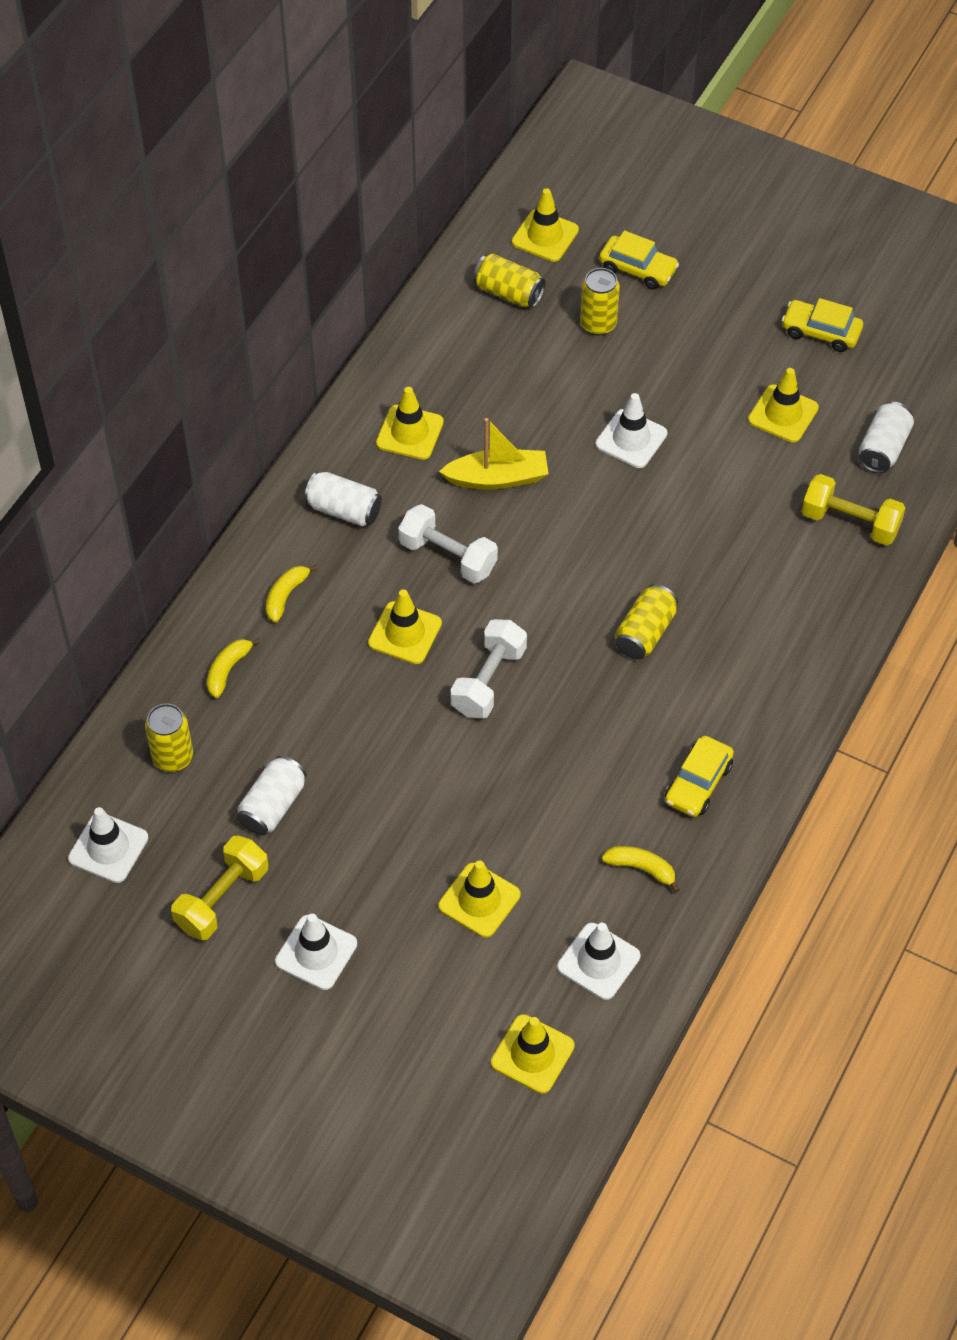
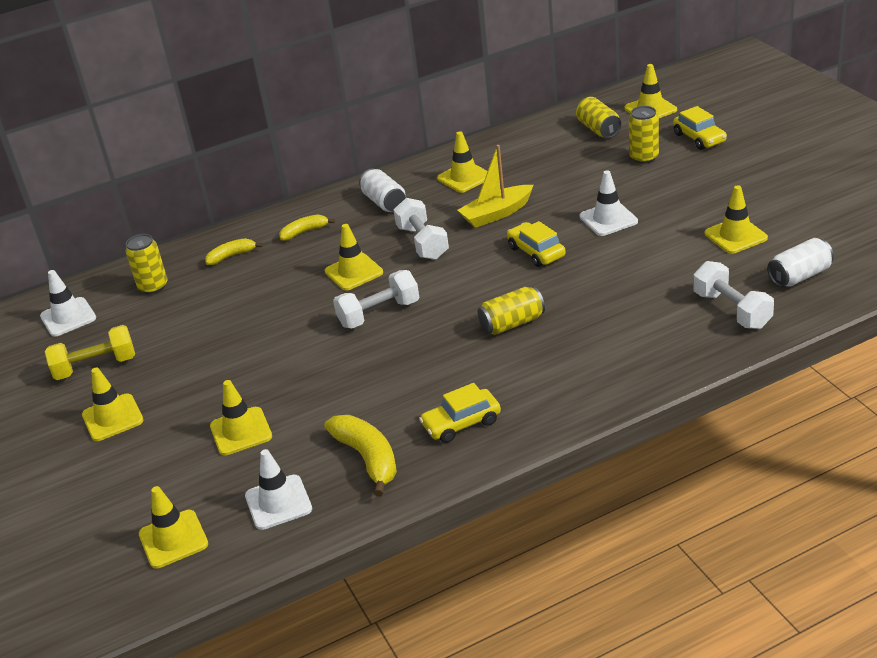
camera: 40 degrees right, 20 degrees down
white can [237,755,307,836] -> none
white traffic cone [275,914,357,990] -> yellow traffic cone [82,368,144,441]
yellow boat [439,418,549,490] -> yellow boat turned 120 degrees clockwise [457,145,533,228]
yellow banana [602,846,680,893] -> yellow banana [324,415,397,496], size x1.66
yellow car [782,298,863,352] -> yellow car moved to [507,221,566,267]
yellow dumbbell [802,474,906,545] -> white dumbbell [693,261,774,329]

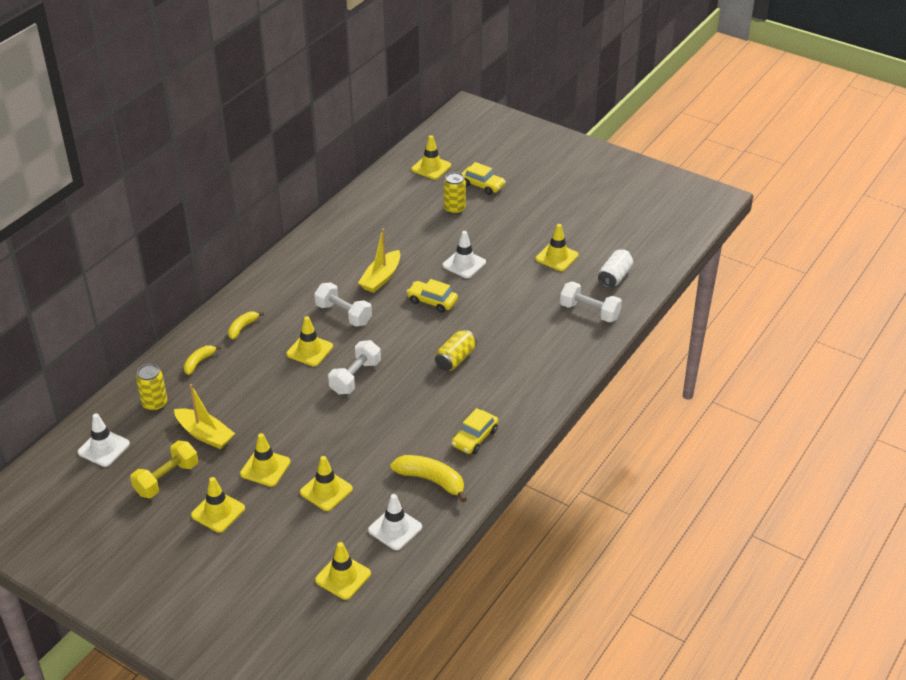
camera: 35 degrees left, 5 degrees up
white can [359,168,406,212] -> none
yellow traffic cone [437,131,488,193] -> yellow traffic cone moved to [240,433,291,487]
yellow can [576,97,622,138] -> none
none -> yellow boat [174,384,235,449]

